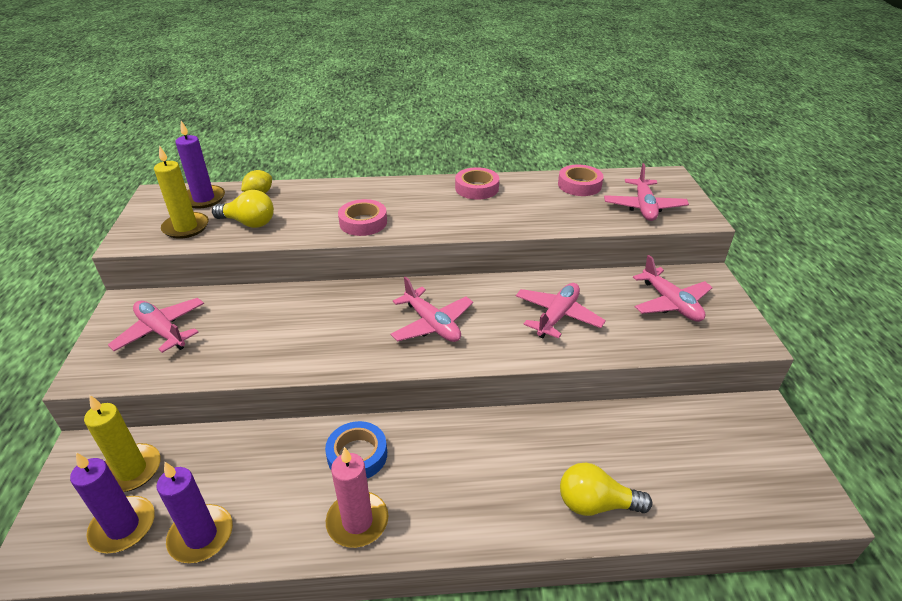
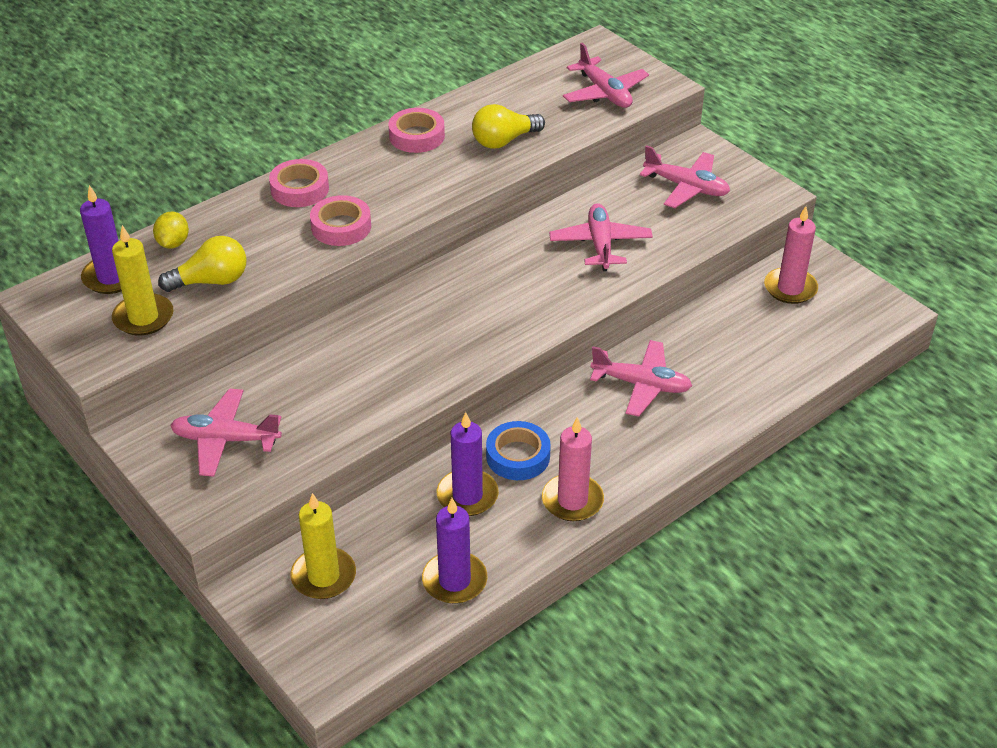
camera: 35 degrees left, 5 degrees up
purple candle [70,452,155,553] -> purple candle moved to [437,412,499,516]
pink plane [390,276,473,342] -> pink plane moved to [590,340,692,417]
pink tape [558,164,604,196] -> pink tape moved to [269,159,329,207]
yellow light bulb [560,463,652,516] -> yellow light bulb moved to [472,104,545,149]
none -> pink candle [764,206,818,304]

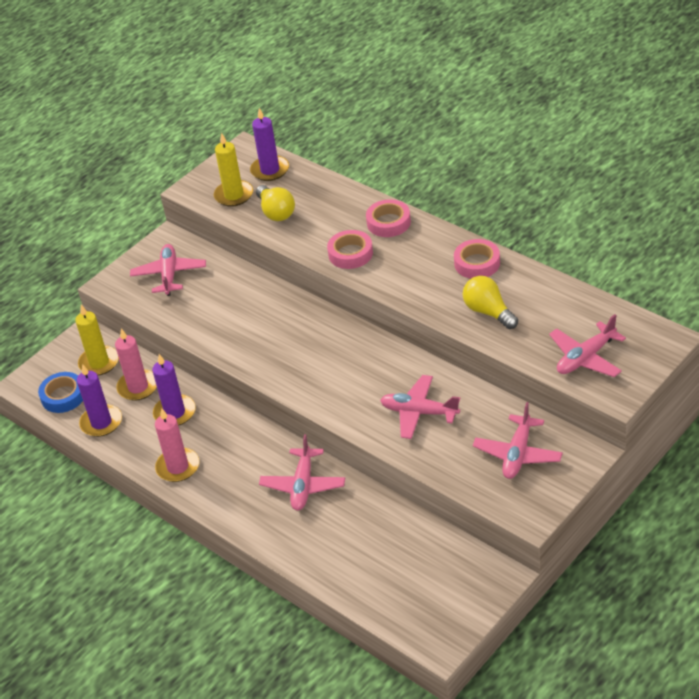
camera: 85 degrees right, 0 degrees up
yellow lemon [153,212,189,249] -> none
blue tape [486,421,551,480] -> blue tape moved to [38,372,83,413]
pink plane [549,203,653,271] -> pink plane turned 150 degrees counterclockwise [380,375,460,439]
pink candle [764,206,818,304] -> pink candle moved to [115,329,157,401]

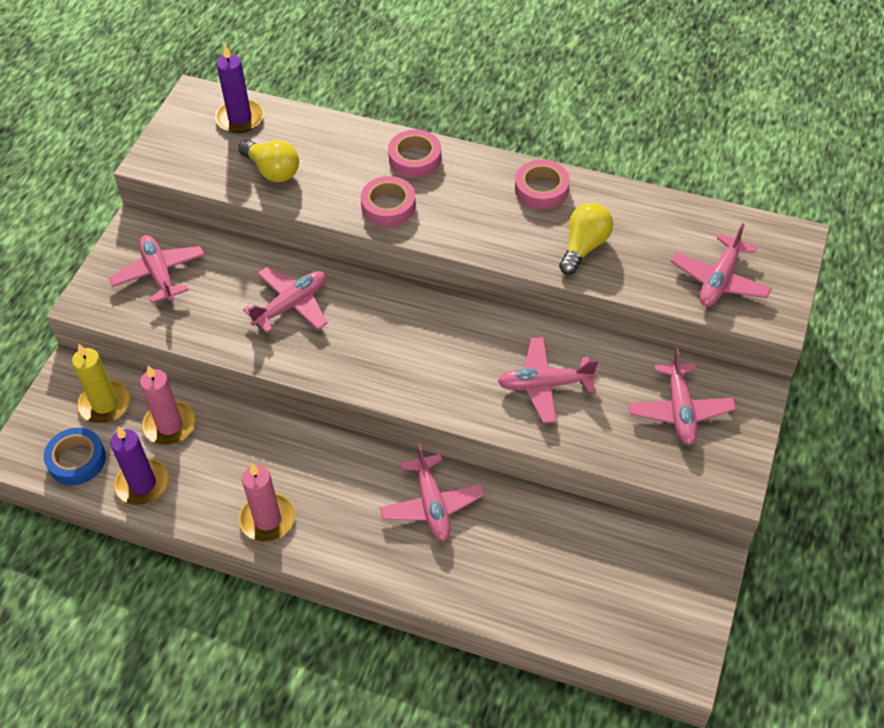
camera: 25 degrees left, 10 degrees up
purple candle [152,354,196,426] -> none
yellow candle [214,133,253,207] -> none
yellow light bulb [463,276,518,329] -> yellow light bulb turned 90 degrees clockwise [559,203,613,275]
none -> pink plane [243,267,328,333]

